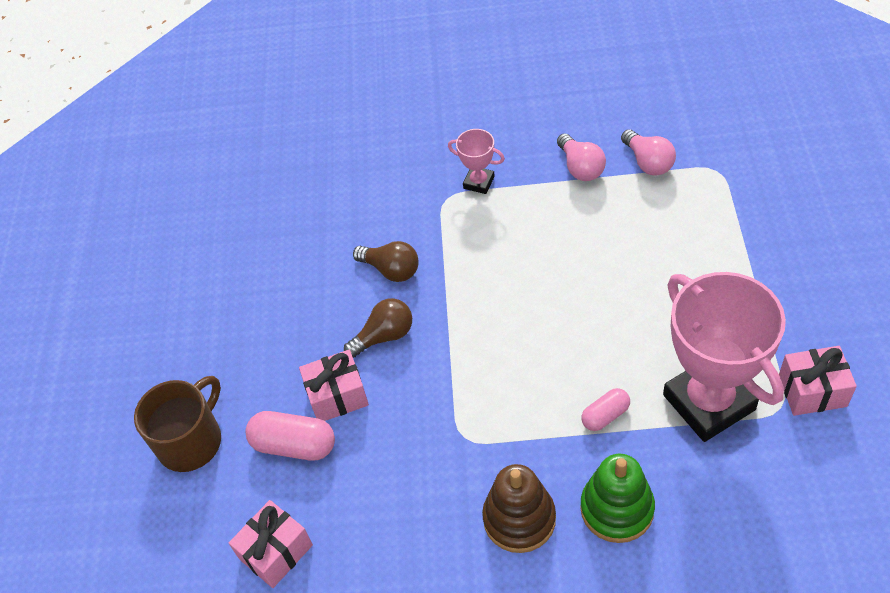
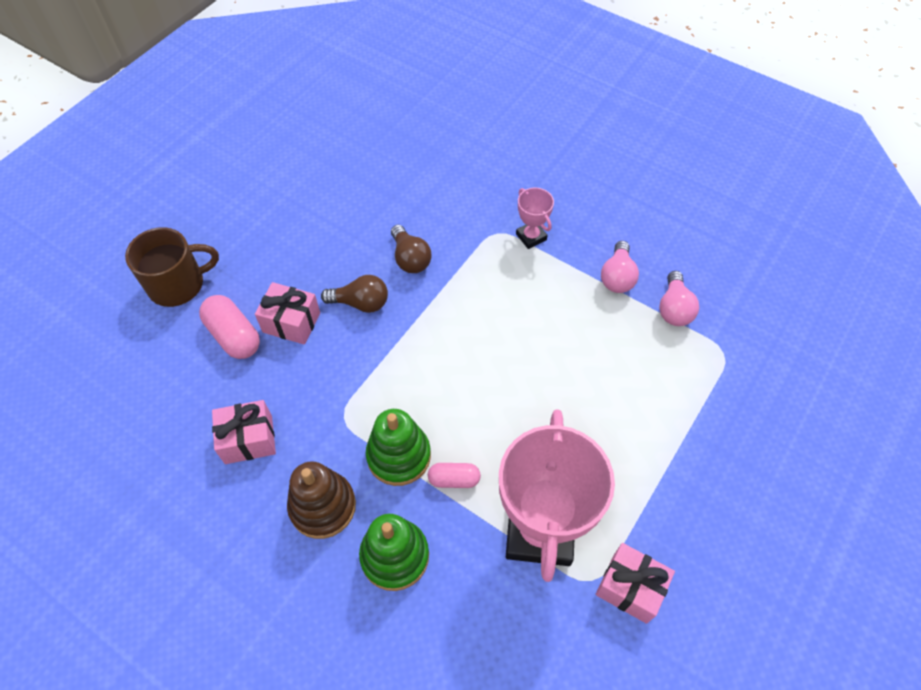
camera: 30 degrees right, 5 degrees up
pink gift [229,500,313,588] -> pink gift moved to [212,400,276,464]
none -> green stacking toy [366,409,431,486]

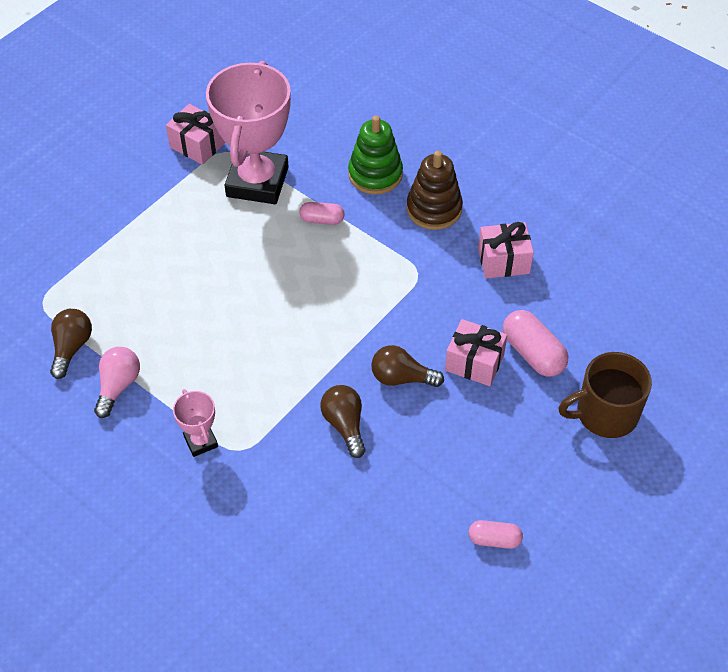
camera: 175 degrees left, 5 degrees down
green stacking toy [366,409,431,486] -> none
pink light bulb [659,271,699,326] -> brown light bulb [50,309,92,379]
none -> pink capsule [468,520,523,549]

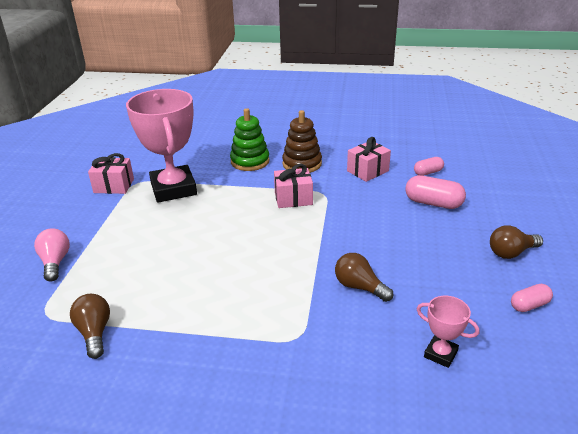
camera: 30 degrees left, 20 degrees down
pink light bulb [94,347,140,418] -> pink light bulb moved to [34,228,70,282]
pink trophy [173,389,218,457] -> pink trophy moved to [417,296,479,368]
pink capsule [299,202,344,225] -> pink capsule moved to [414,157,444,176]
brown light bulb [371,345,444,387] -> brown light bulb moved to [490,225,543,259]
pink gift [445,319,507,386] -> pink gift moved to [274,164,313,208]
brown mug [558,352,652,438] -> none

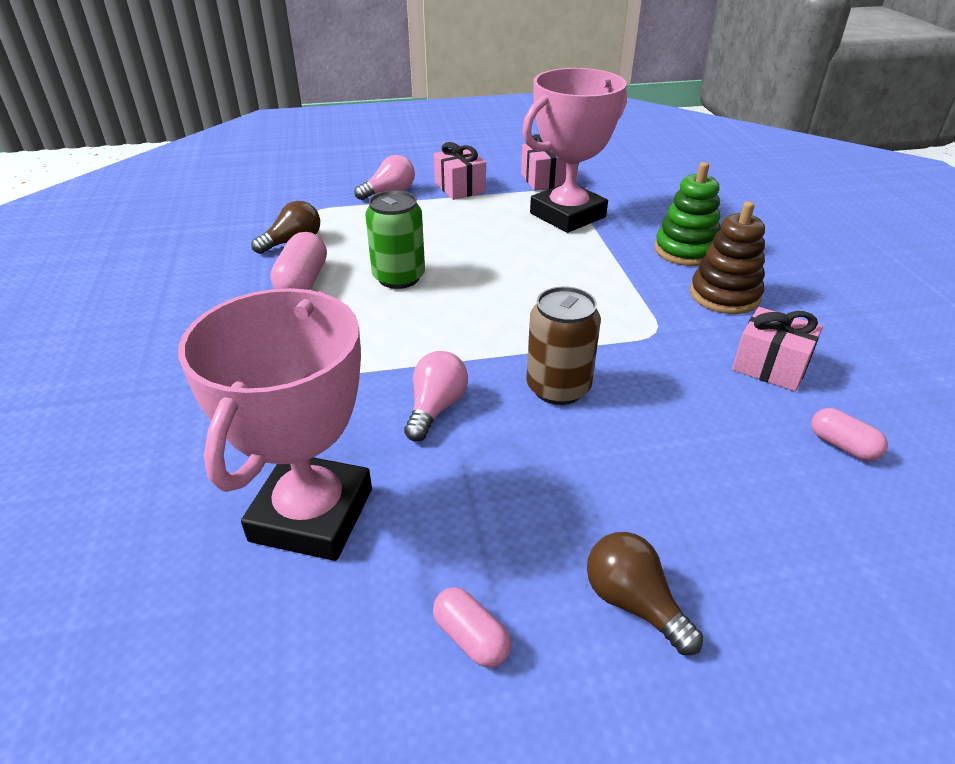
camera: 70 degrees right, 5 degrees up
pink gift [274,164,313,208] -> pink gift moved to [434,142,486,200]
brown light bulb [335,253,393,302] -> pink light bulb [404,351,468,442]
pink capsule [405,175,466,209] -> pink capsule moved to [270,232,327,290]
pink trophy [417,296,479,368] -> pink trophy [178,288,372,561], size x2.26
none -> green can [365,190,425,289]
none -> brown can [527,286,601,405]

